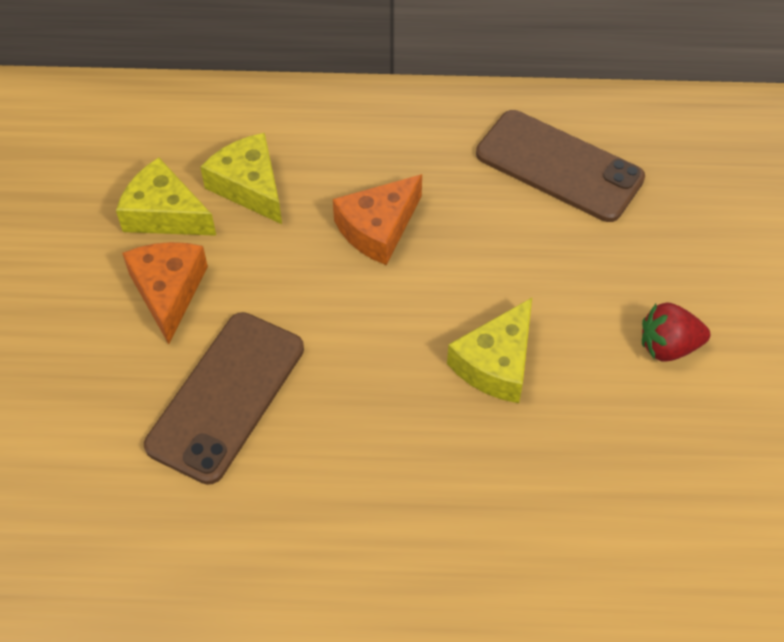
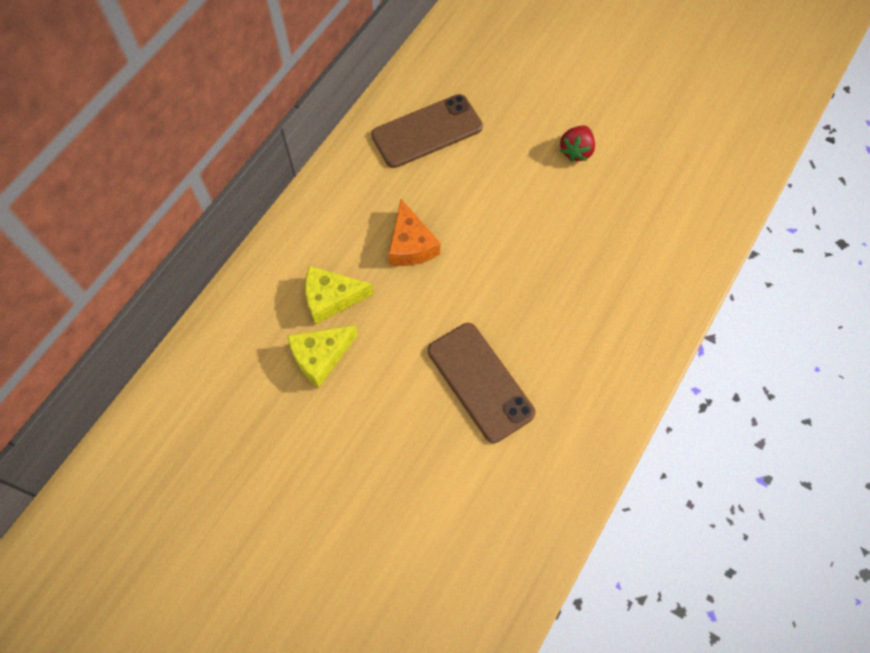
camera: 60 degrees left, 10 degrees up
orange cheese [122,242,208,344] -> none
yellow cheese [447,298,532,403] -> none

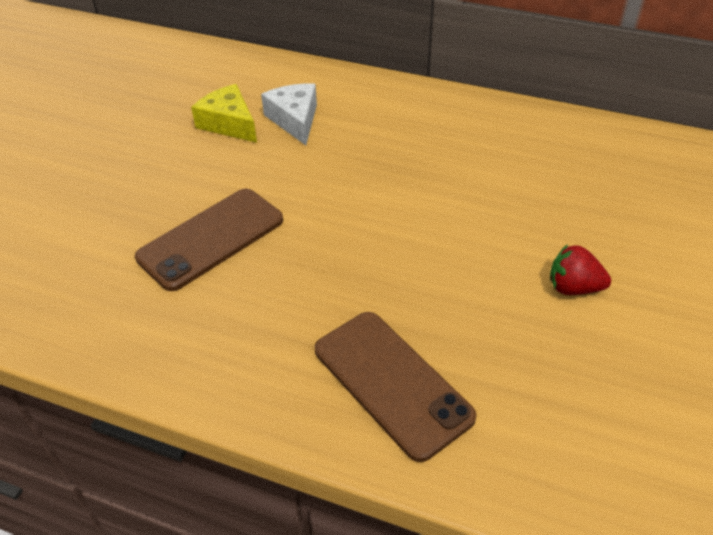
camera: 80 degrees right, 20 degrees down
yellow cheese [305,266,374,325] -> white cheese [261,84,317,145]
brown phone [371,94,483,168] -> brown phone moved to [315,312,477,462]
orange cheese [388,199,440,266] -> none

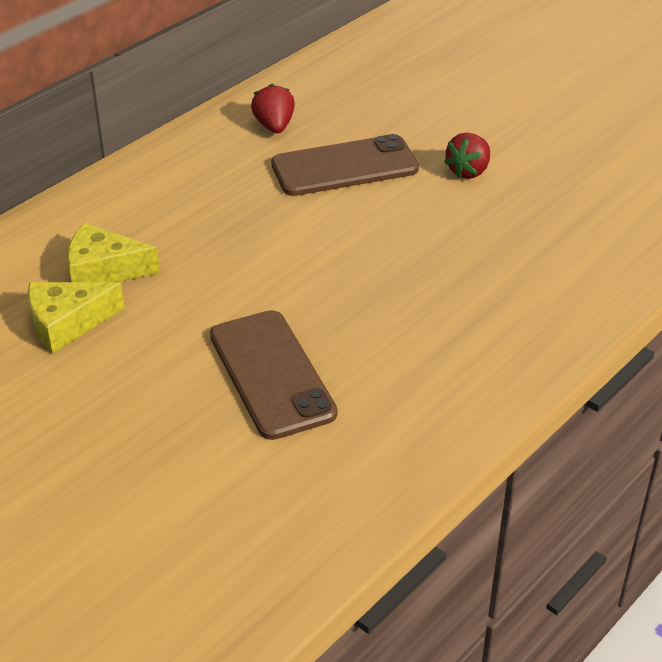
camera: 70 degrees left, 5 degrees down
white cheese [261,84,317,145] -> yellow cheese [67,223,160,283]
brown phone [315,312,477,462] -> brown phone moved to [271,134,419,196]
none -> red strawberry [251,84,295,133]

